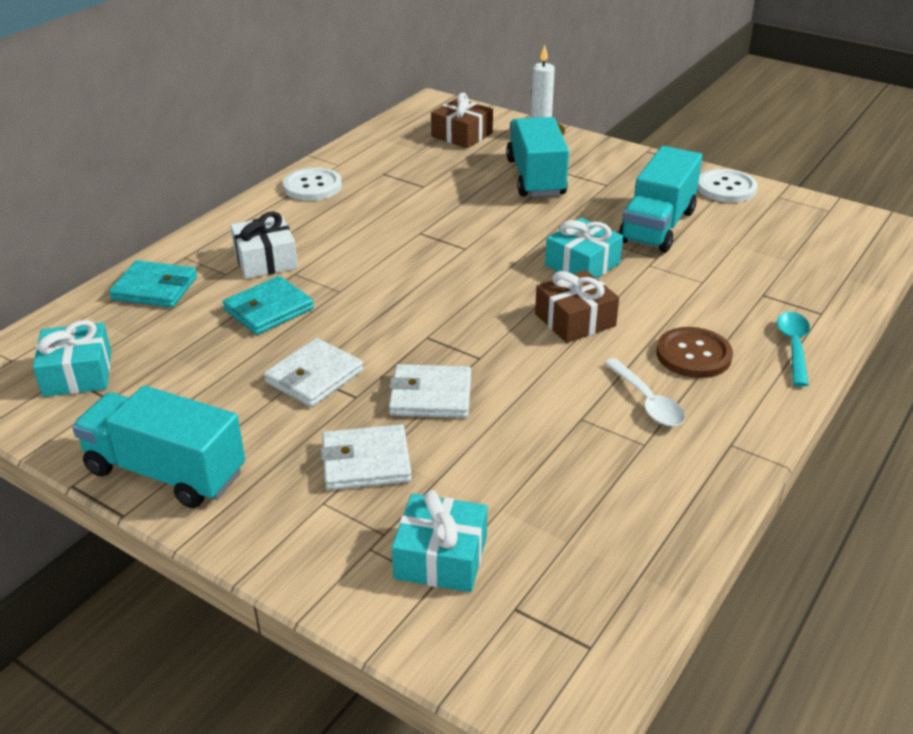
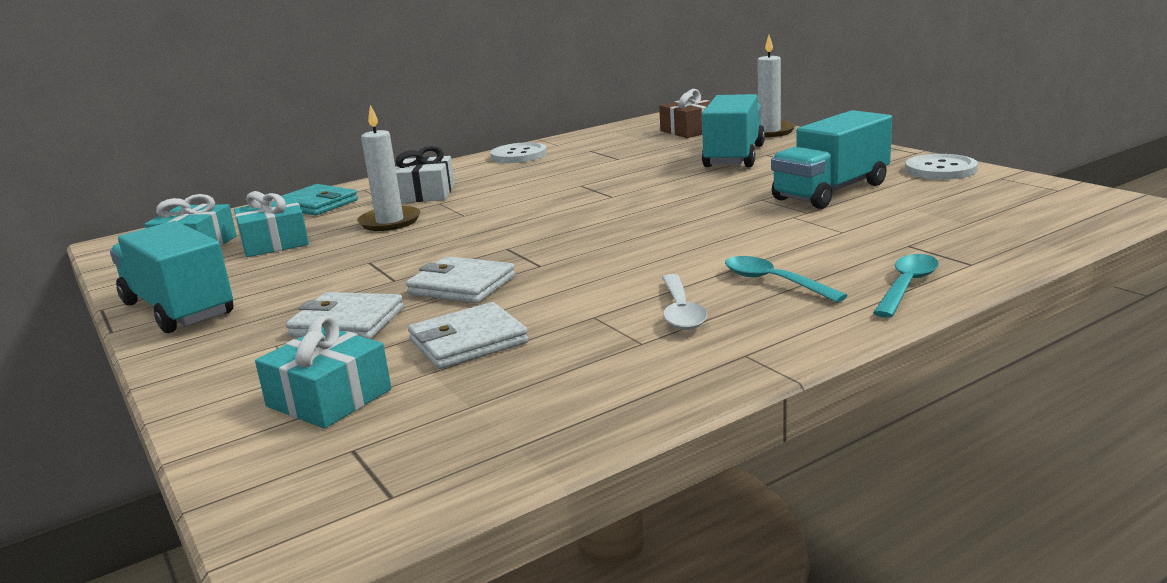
camera: 25 degrees right, 15 degrees down
turquoise wallet [223,276,314,335] -> white candle [357,105,421,231]
white wallet [264,338,363,407] -> white wallet moved to [408,302,529,369]
brown gift [535,270,619,343] -> none
turquoise gift [545,218,623,278] -> turquoise gift moved to [234,191,309,257]
brown button [656,327,733,378] -> turquoise spoon [725,256,848,302]

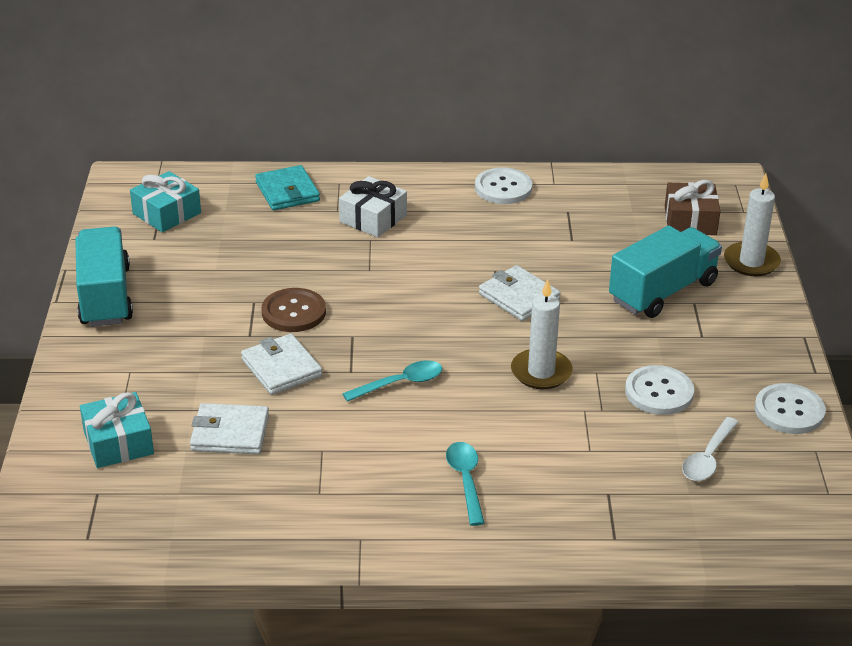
camera: 30 degrees right, 15 degrees up
turquoise gift [234,191,309,257] -> none
white wallet [286,292,404,339] -> white wallet moved to [479,265,561,321]
white candle [357,105,421,231] -> white candle moved to [511,279,573,389]
white spoon [662,274,707,330] -> white spoon moved to [682,417,739,481]
turquoise truck [771,110,892,209] -> white button [625,365,694,415]
turquoise spoon [873,254,939,318] -> turquoise spoon moved to [342,360,442,402]
none -> brown button [262,288,326,332]

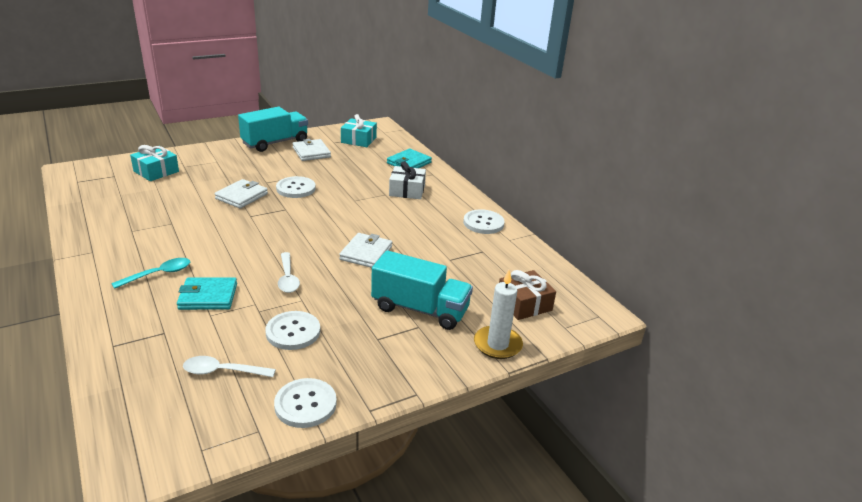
camera: 60 degrees right, 5 degrees down
white wallet [190,403,269,454] -> white wallet moved to [292,139,331,161]
brown button [262,288,326,332] -> white button [276,176,316,198]
turquoise spoon [342,360,442,402] -> none
white candle [511,279,573,389] -> white spoon [278,252,300,293]
none -> turquoise wallet [177,277,237,310]

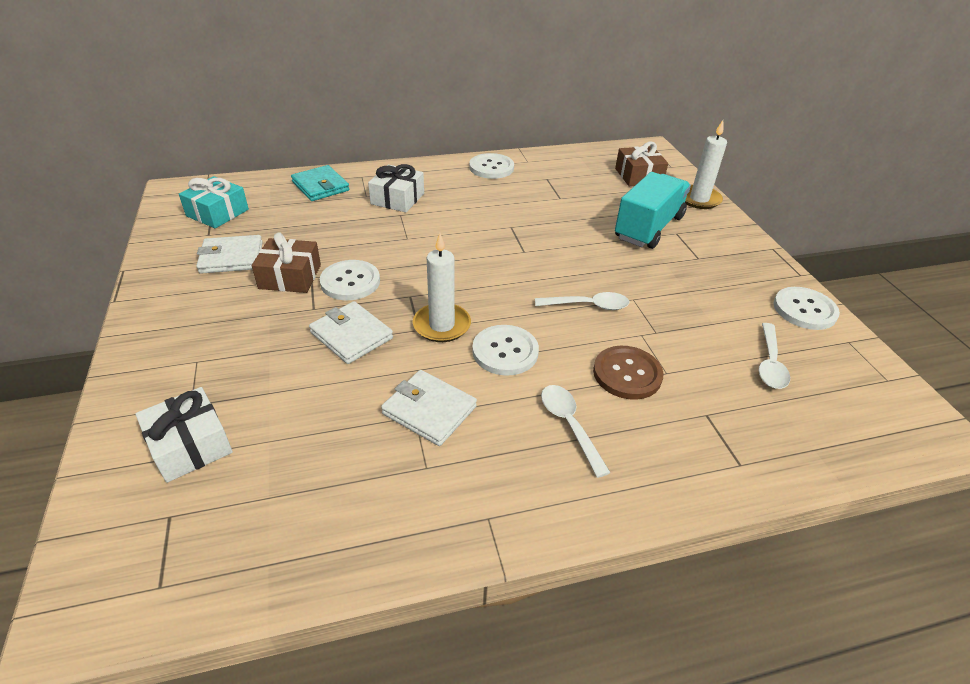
camera: 75 degrees left, 10 degrees up
turquoise spoon [111,258,190,289] -> white spoon [541,385,611,478]
turquoise gift [130,145,179,181] -> white gift [135,387,233,483]
turquoise wallet [177,277,237,310] -> brown button [593,346,664,400]
turquoise truck [238,107,308,152] -> none
white button [265,311,320,350] -> white button moved to [472,325,539,376]
white wallet [339,233,392,268] -> white wallet moved to [381,370,477,446]
none -> brown gift [252,233,321,293]
none -> white candle [413,233,471,342]

